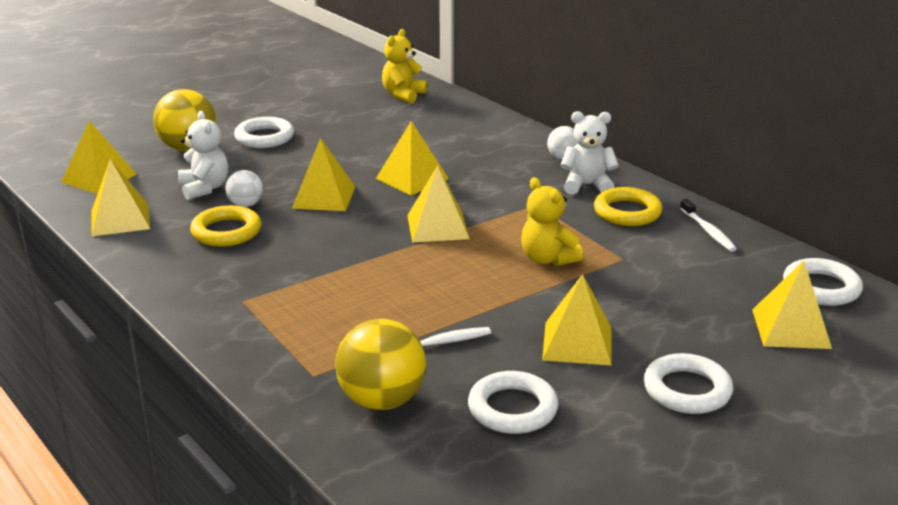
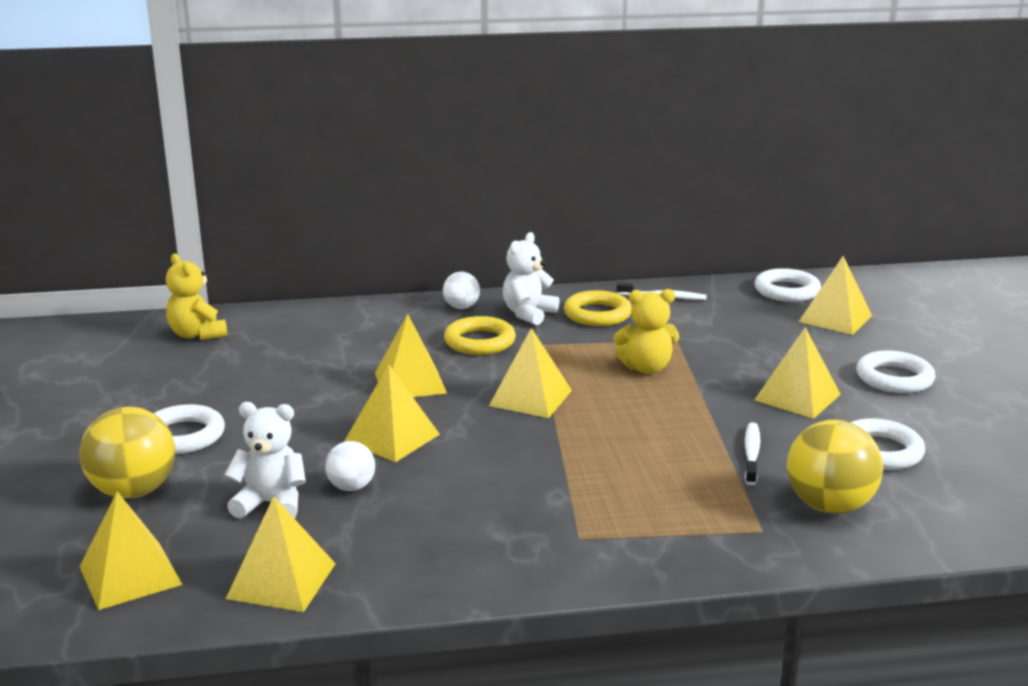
camera: 60 degrees left, 5 degrees down
yellow ring [190,205,261,247] -> yellow ring moved to [444,316,516,355]

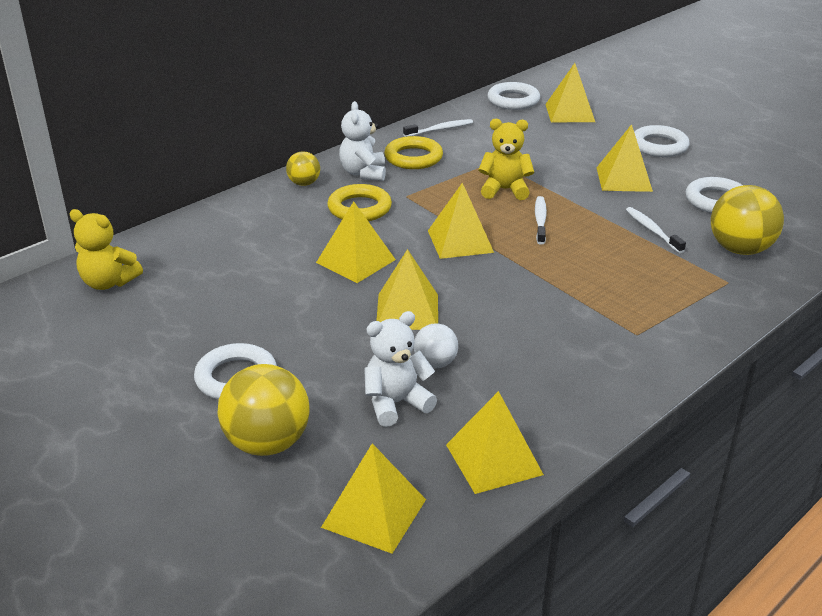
camera: 35 degrees left, 10 degrees up
white ball [443,272,480,309] -> yellow ball [286,151,320,186]
yellow teddy bear [613,289,679,374] -> yellow teddy bear turned 135 degrees counterclockwise [478,119,534,200]
none -> white toothbrush [535,196,547,244]

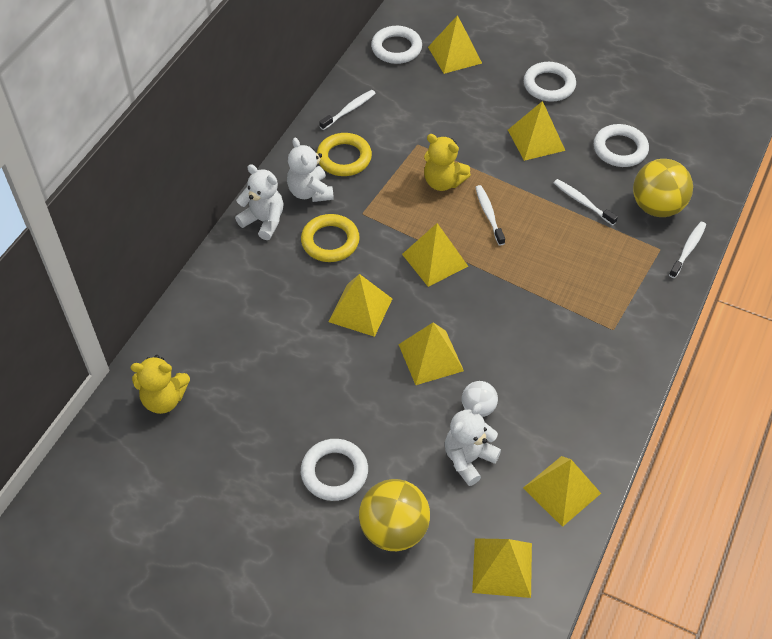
camera: 20 degrees left, 20 degrees up
yellow ball [286,151,320,186] -> white teddy bear [235,164,284,240]
yellow teddy bear [478,119,534,200] -> yellow teddy bear turned 135 degrees counterclockwise [424,134,471,191]
none -> white toothbrush [669,222,706,278]

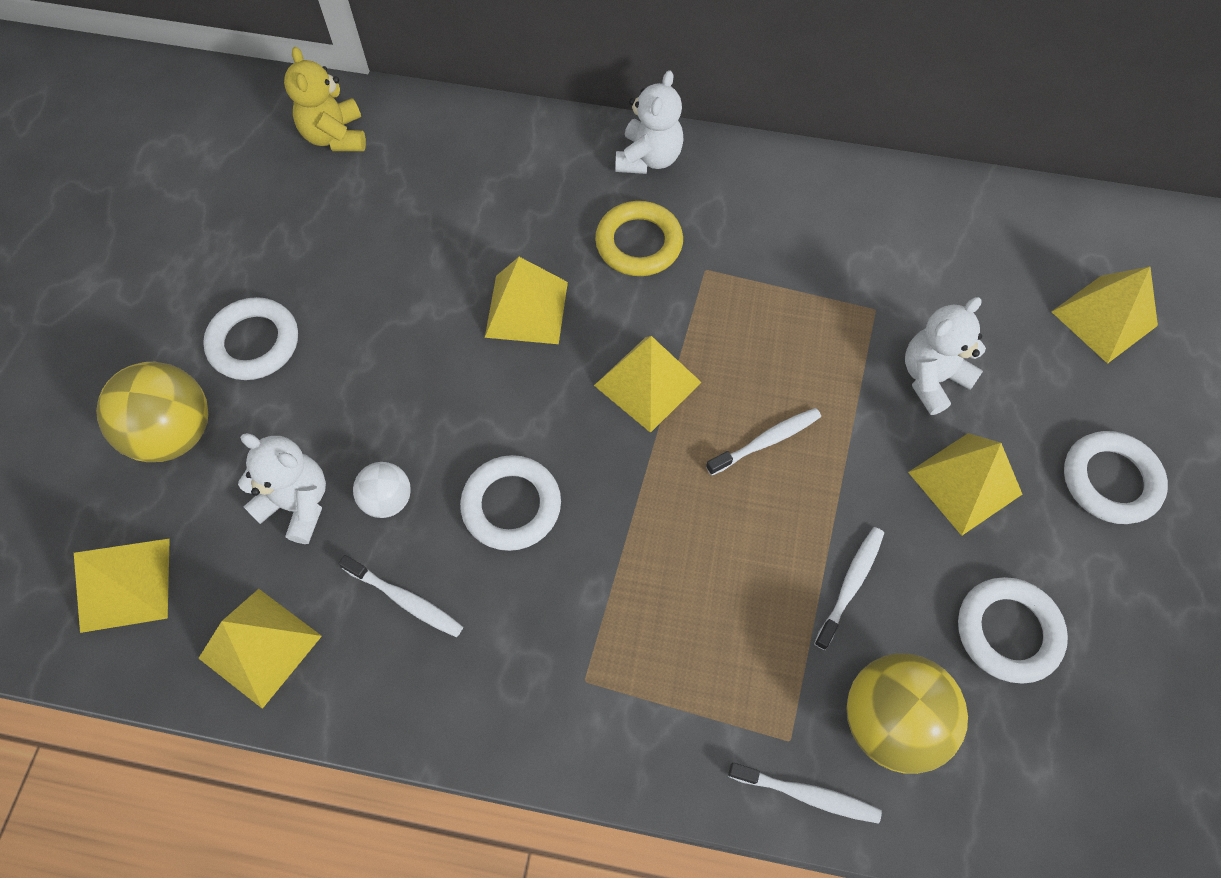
camera: 75 degrees right, 10 degrees up
white teddy bear [287,138,334,202] -> white teddy bear moved to [905,297,986,415]
yellow ring [317,133,372,176] -> none
white toothbrush [319,90,376,130] -> white toothbrush moved to [339,555,463,637]
white ring [371,26,422,64] -> white ring moved to [460,455,561,551]
yellow pyramid [398,323,464,385] -> none
yellow teddy bear [424,134,471,191] -> none

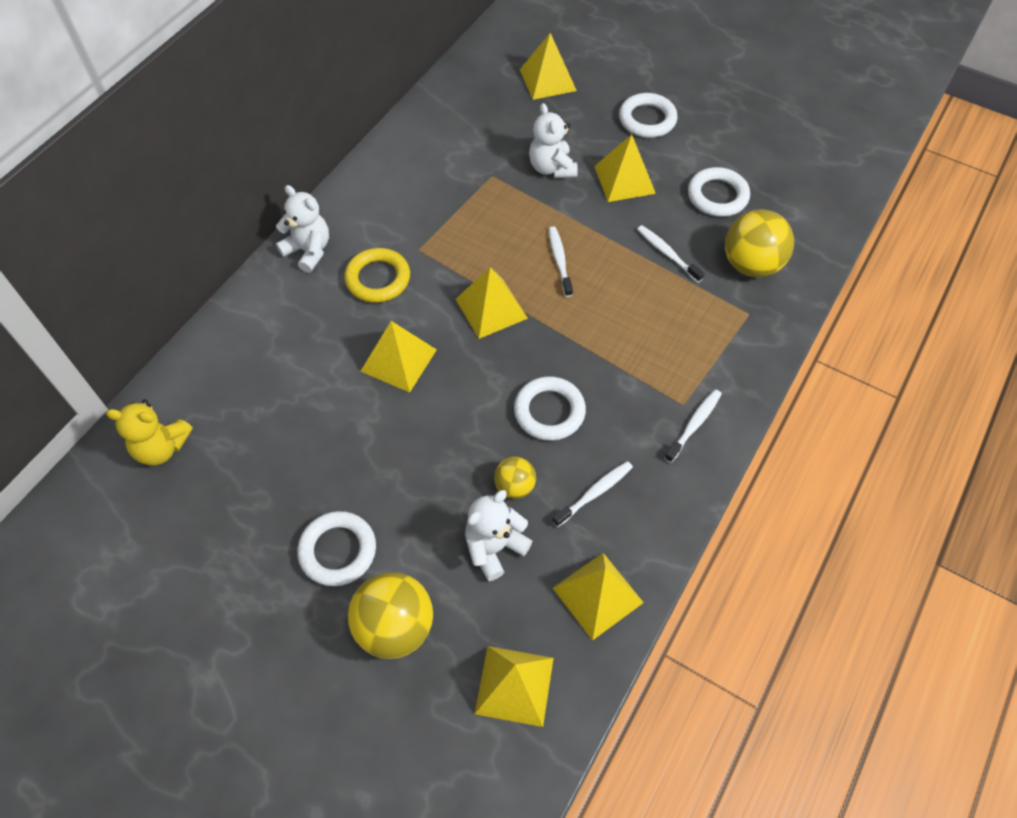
camera: 70 degrees left, 5 degrees down
white ball [353,462,411,518] -> yellow ball [494,457,536,499]
white toothbrush [728,763,882,824] -> white toothbrush moved to [664,389,722,463]

